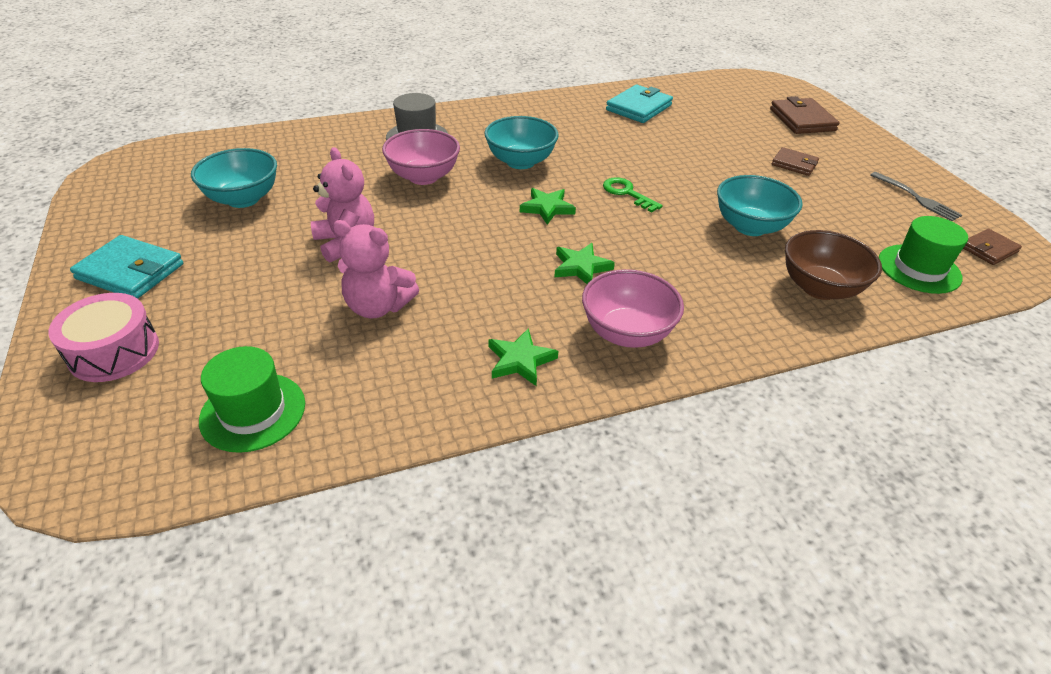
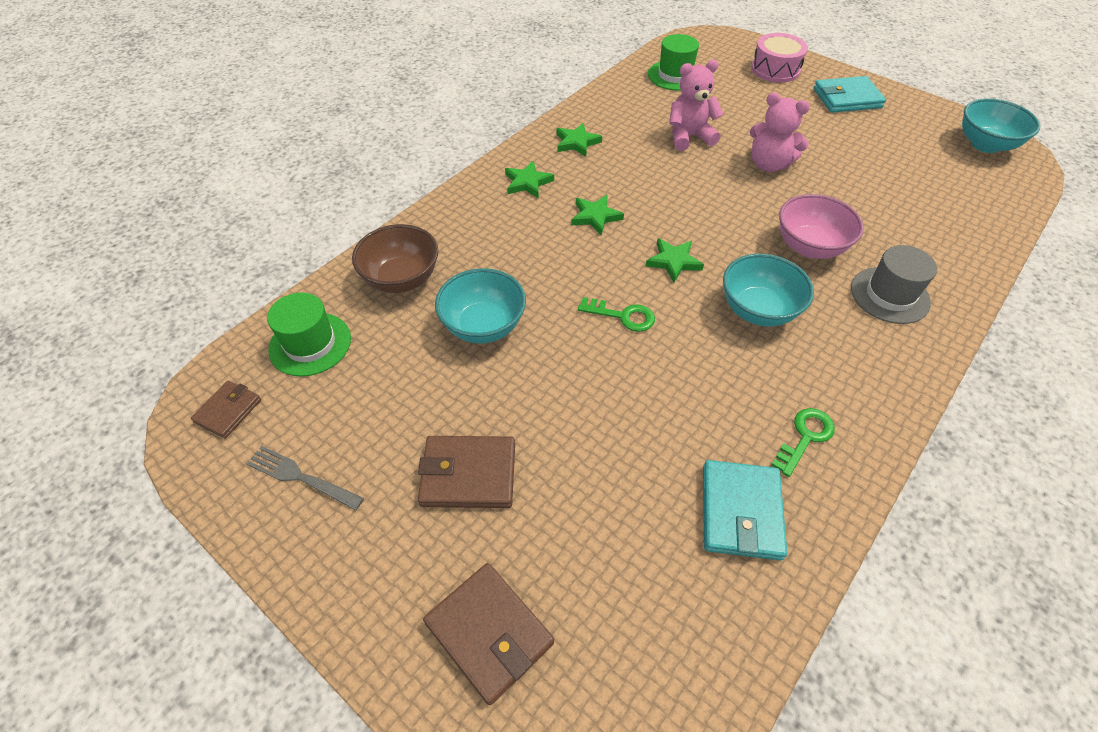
camera: 150 degrees right, 10 degrees up
turquoise bowl [191,148,277,208] -> turquoise bowl moved to [962,98,1040,153]
pink bowl [582,269,684,348] -> green star [505,161,554,198]
brown wallet [772,147,819,176] -> brown wallet [418,436,515,508], size x1.61
none -> green key [772,408,835,477]

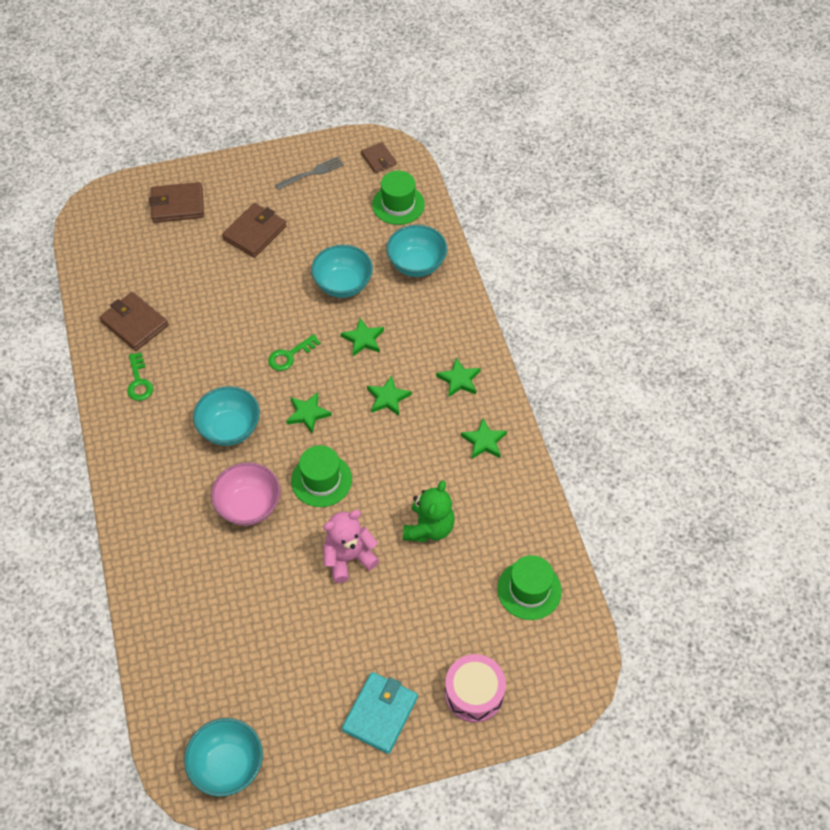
camera: 125 degrees right, 5 degrees up
brown bowl [352,224,438,293] -> turquoise bowl [386,225,447,277]
pink teddy bear [669,60,724,151] -> green teddy bear [403,481,455,542]
turquoise wallet [703,460,787,561] -> brown wallet [99,292,169,351]
grey hat [851,245,937,324] -> none
none -> green hat [291,445,352,507]
none -> green star [341,318,384,356]

